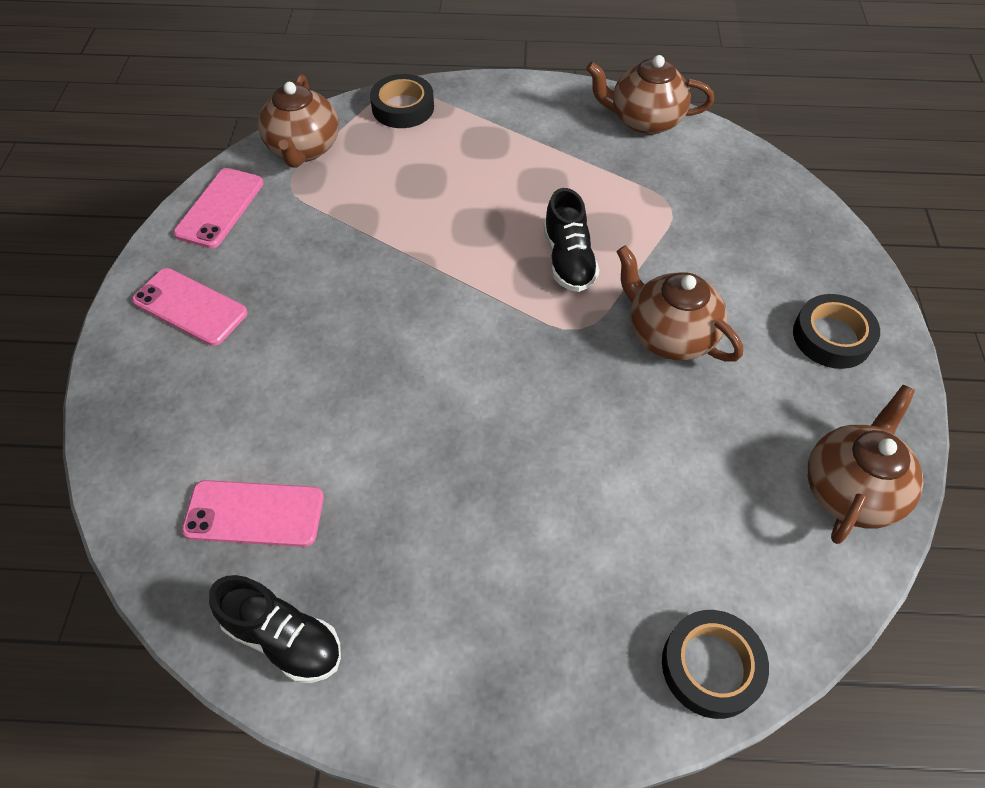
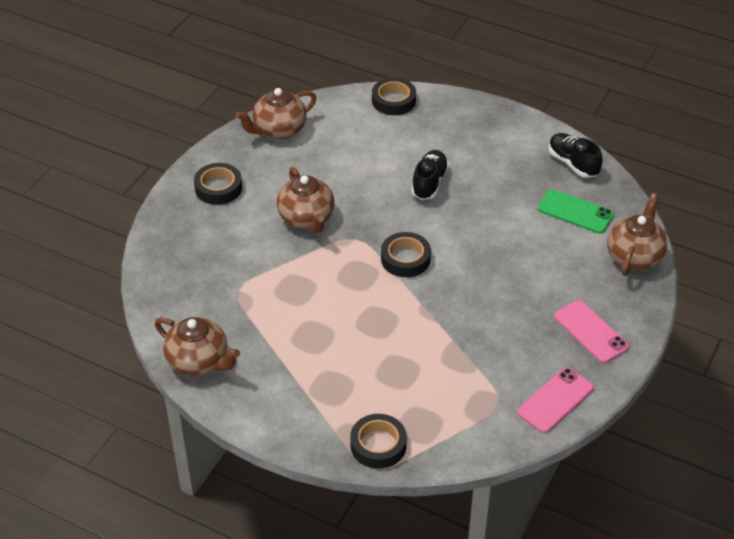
camera: 155 degrees left, 10 degrees down
pink phone [182,480,324,547] -> green phone [538,189,614,234]
brown teapot [258,74,339,168] -> brown teapot moved to [607,193,668,276]
black shoe [544,188,599,292] -> black shoe moved to [411,150,449,200]
none -> black tape [381,232,431,277]

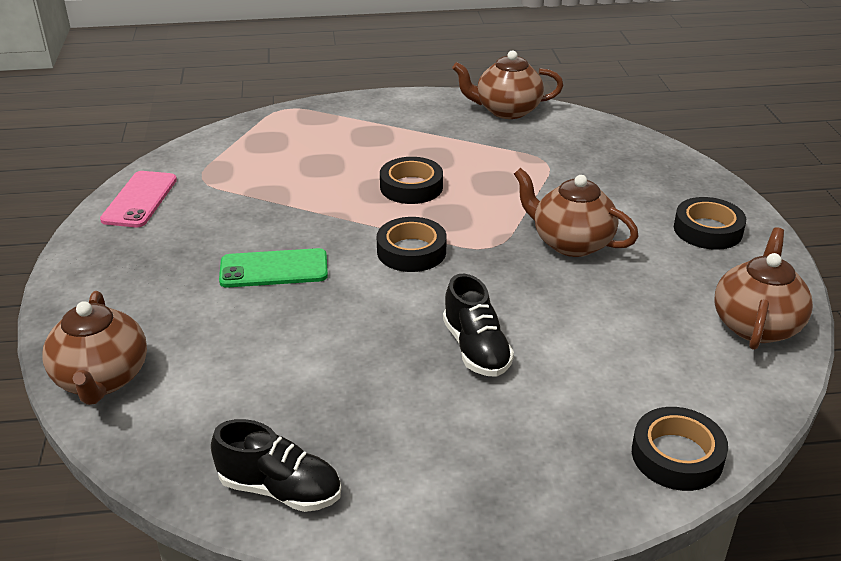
camera: 145 degrees right, 10 degrees down
black tape [350,414,407,469] -> black tape moved to [380,157,443,204]
green phone [538,189,614,234] -> green phone moved to [219,248,328,288]
pink phone [554,300,629,363] -> none

